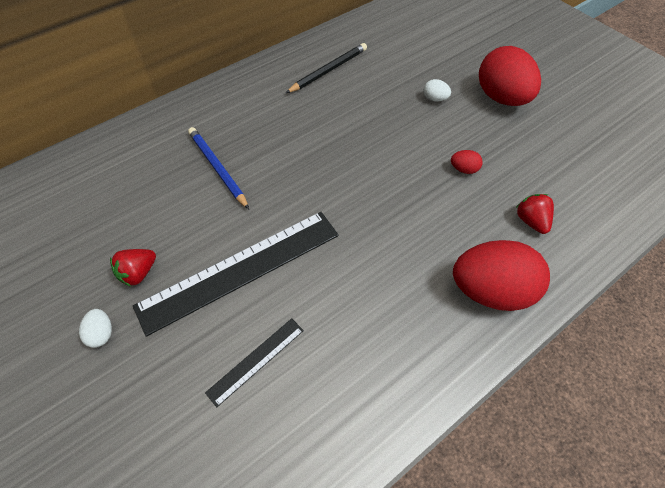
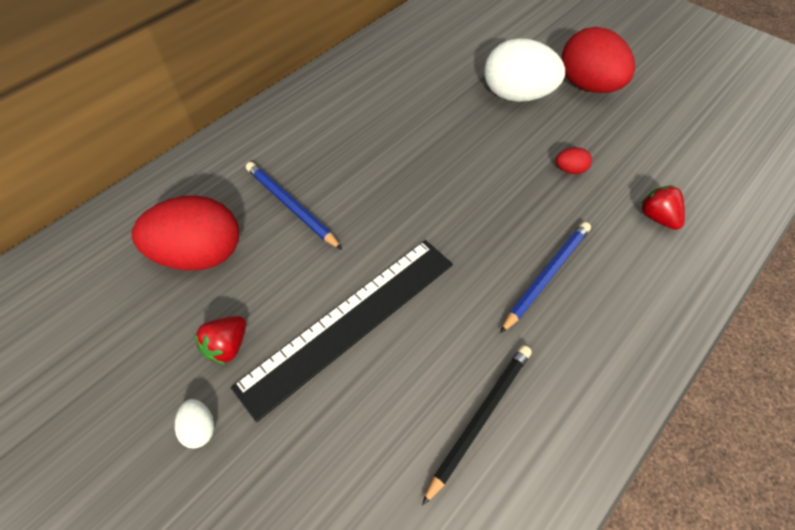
camera: 10 degrees left, 0 degrees up
black ruler [205,318,304,407] -> none
black pencil [286,43,367,93] -> black pencil moved to [422,345,532,506]
white egg [423,79,451,102] -> white egg [484,38,565,102], size x2.43
red egg [453,240,550,311] -> red egg moved to [132,196,239,271]
none -> blue pencil [500,222,591,334]

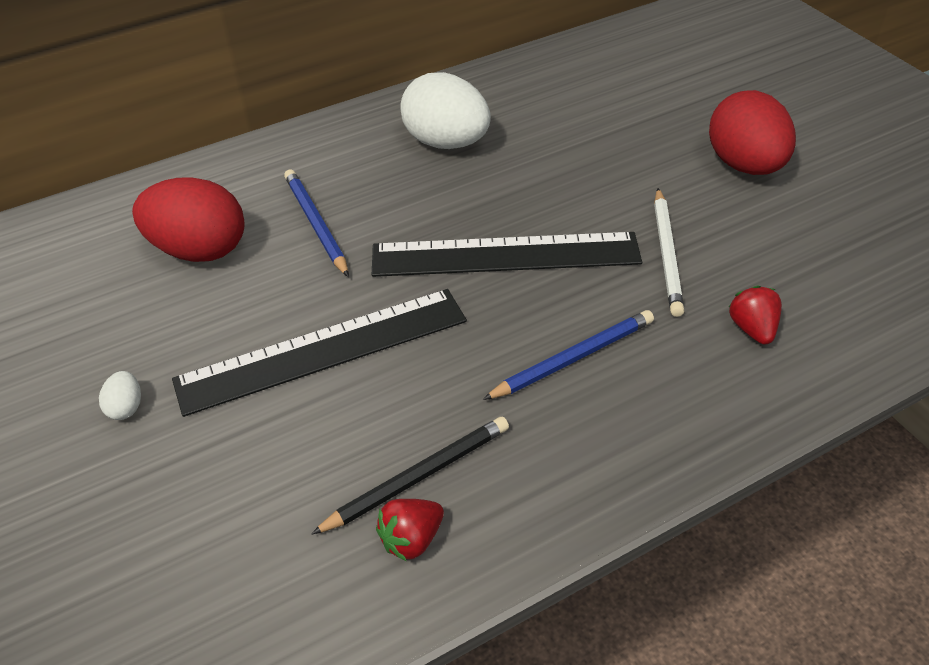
camera: 20 degrees right, 10 degrees down
red strawberry [194,316,246,365] -> red strawberry moved to [376,499,444,562]
white egg [484,38,565,102] -> white egg moved to [400,72,491,149]
red egg [556,147,592,174] -> white pencil [654,188,684,317]
none -> black ruler [372,232,642,277]

